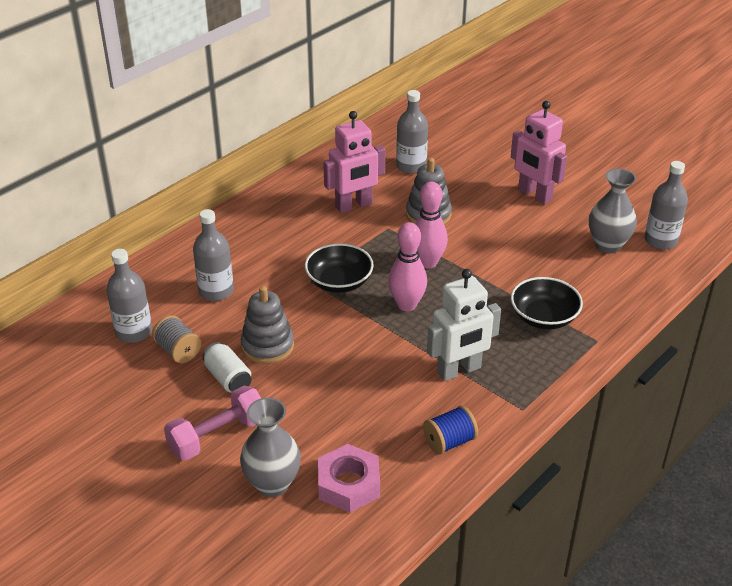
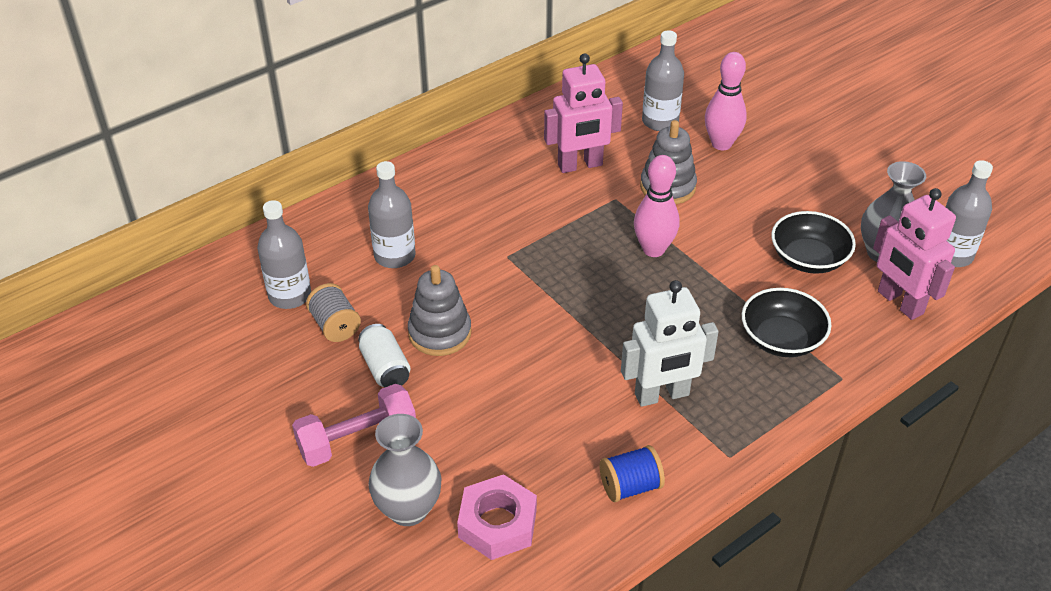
camera: 10 degrees right, 5 degrees up
black bowl [305,243,374,293] -> black bowl moved to [771,211,856,274]
pink bowling pin [388,222,427,312] -> pink bowling pin moved to [705,52,747,150]
pink robot [511,101,567,204] -> pink robot moved to [873,188,956,320]

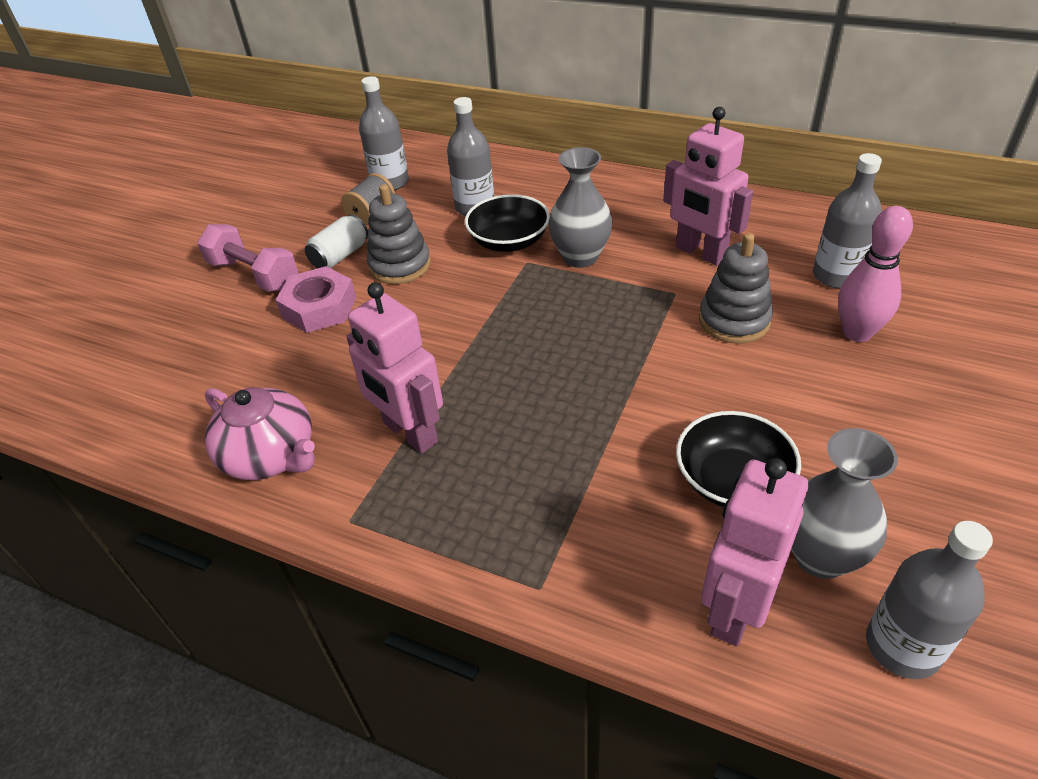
camera: 65 degrees right, 0 degrees up
grey vase [368,414,442,526] -> grey vase moved to [548,147,613,268]
pink nut [457,474,537,560] -> pink nut moved to [276,266,356,333]
blue spool [599,445,665,502] -> pink teapot [205,387,315,480]
white robot [621,280,719,407] -> pink robot [346,282,443,454]
pink bowling pin [634,155,679,257] -> none
black bowl [742,288,832,357] -> black bowl moved to [465,194,550,252]

